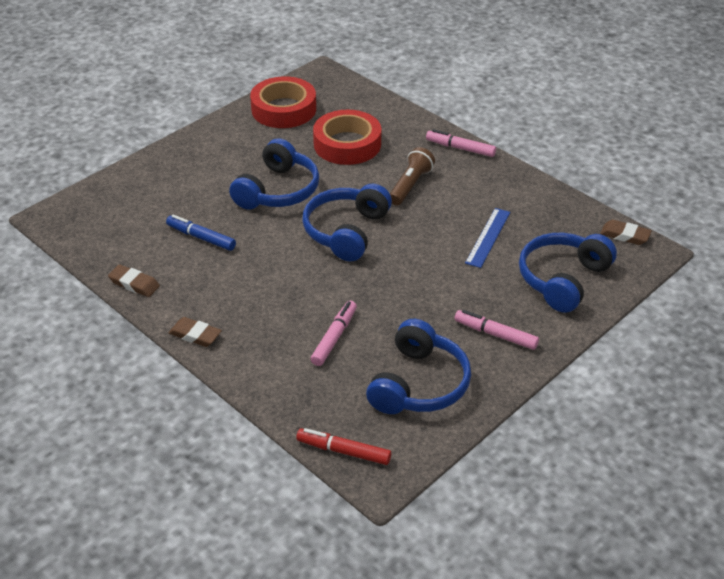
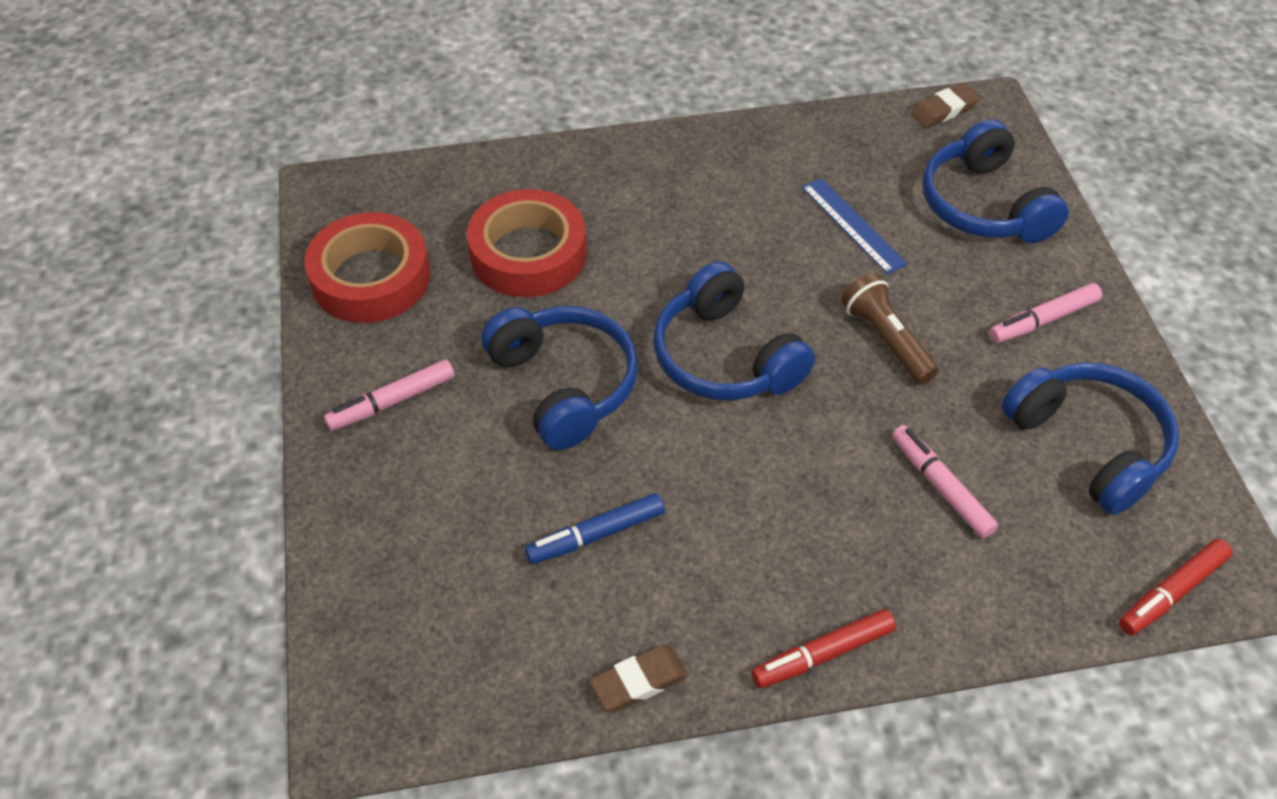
camera: 55 degrees left, 10 degrees up
brown eraser [169,317,222,347] -> red marker [751,609,896,688]
brown flashlight [390,147,435,205] -> brown flashlight moved to [841,273,938,385]
pink marker [426,129,496,157] -> pink marker moved to [324,359,455,431]

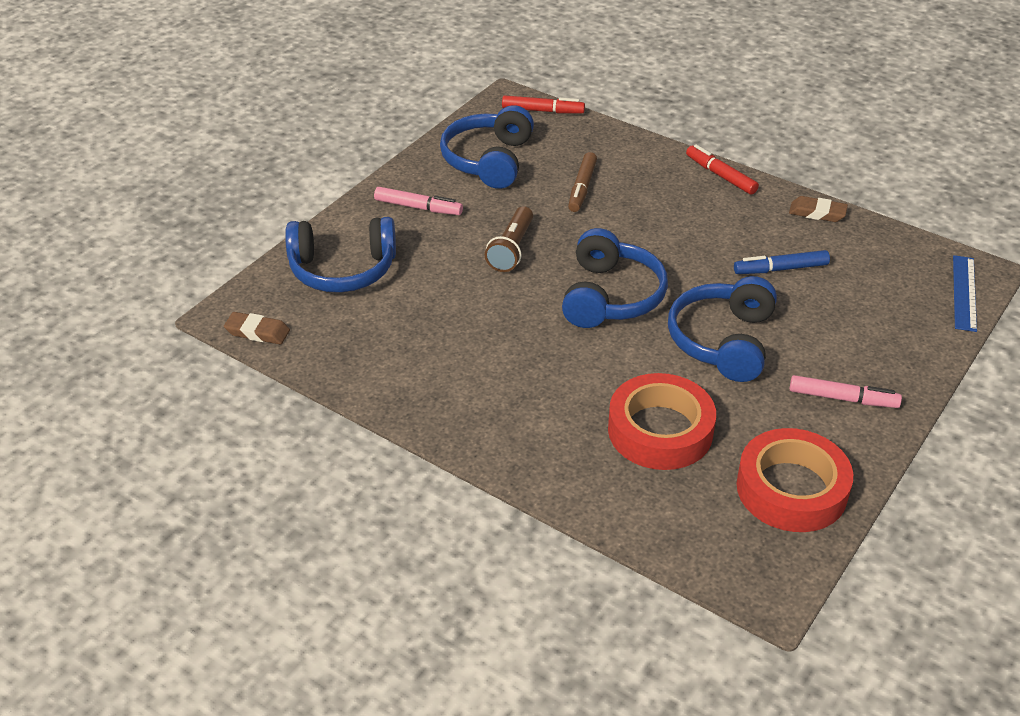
camera: 135 degrees left, 10 degrees down
blue marker [525,493,665,564] -> blue marker turned 150 degrees clockwise [734,250,830,274]
red marker [751,609,896,688] -> red marker turned 150 degrees counterclockwise [686,145,759,195]
blue ruler [802,178,908,275] -> blue ruler moved to [953,255,977,332]
pink marker [892,425,998,538] -> brown marker [568,152,597,212]
blue headphones [922,119,1069,243] -> blue headphones turned 60 degrees clockwise [285,217,396,293]

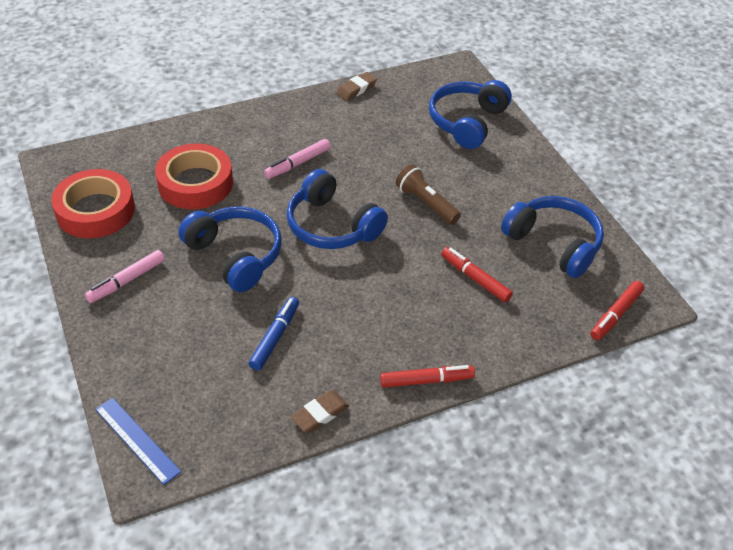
camera: 120 degrees right, 5 degrees up
brown eraser [224,312,290,345] -> brown eraser moved to [336,72,377,101]
pink marker [374,187,463,215] -> pink marker moved to [264,139,331,179]
brown marker [568,152,597,212] -> red marker [441,247,513,303]

